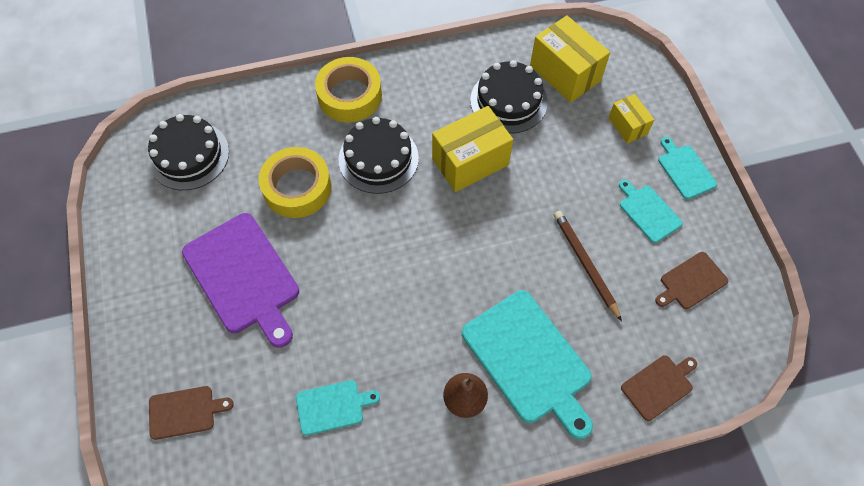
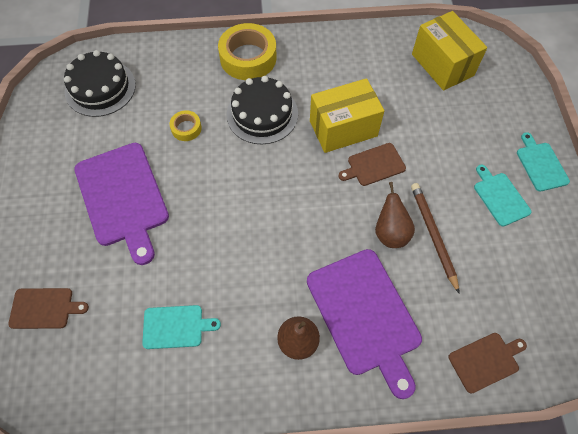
camera: 10 degrees right, 0 degrees up
yellow tape [259,147,331,218] -> yellow tape [170,110,202,141], size x0.50
turquoise cutting board [462,290,593,439] -> purple cutting board [307,249,422,399]
black cake [470,60,548,133] -> none
yellow box [609,94,654,144] -> none
brown cutting board [655,252,728,309] -> brown cutting board moved to [339,143,406,186]
none -> brown pear [375,182,415,248]

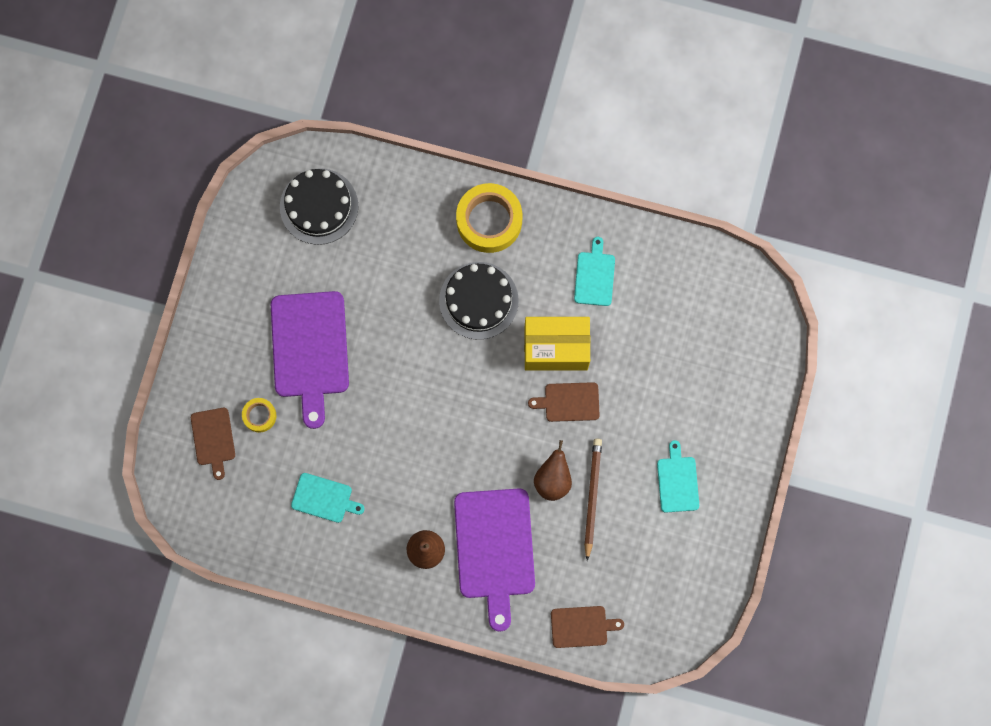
camera: 20 degrees right, 15 degrees up
brown cutting board [8,288,89,329] -> brown cutting board turned 60 degrees clockwise [191,408,235,480]
yellow tape [170,110,202,141] -> yellow tape moved to [242,398,277,432]
yellow box [412,11,487,91] -> none
turquoise cutting board [517,132,570,192] -> turquoise cutting board moved to [574,237,615,306]

